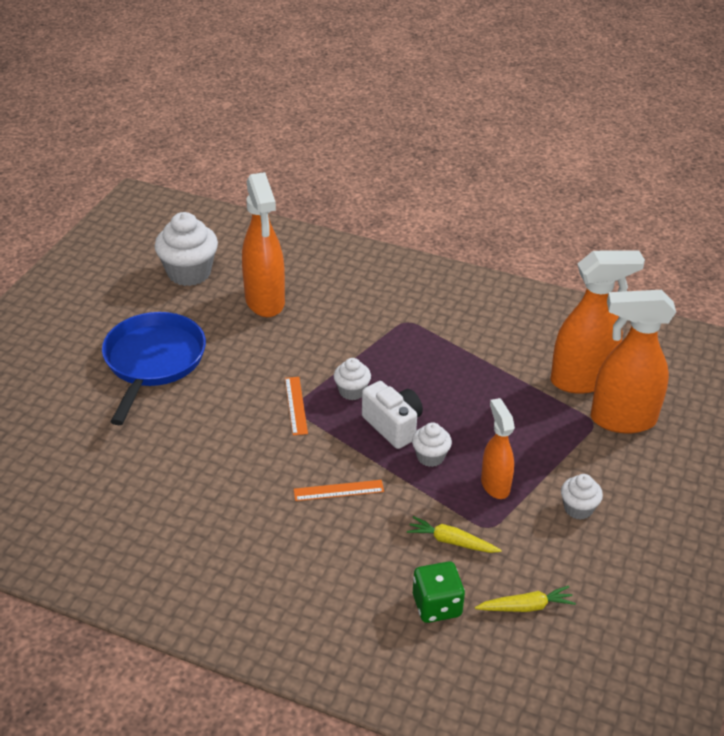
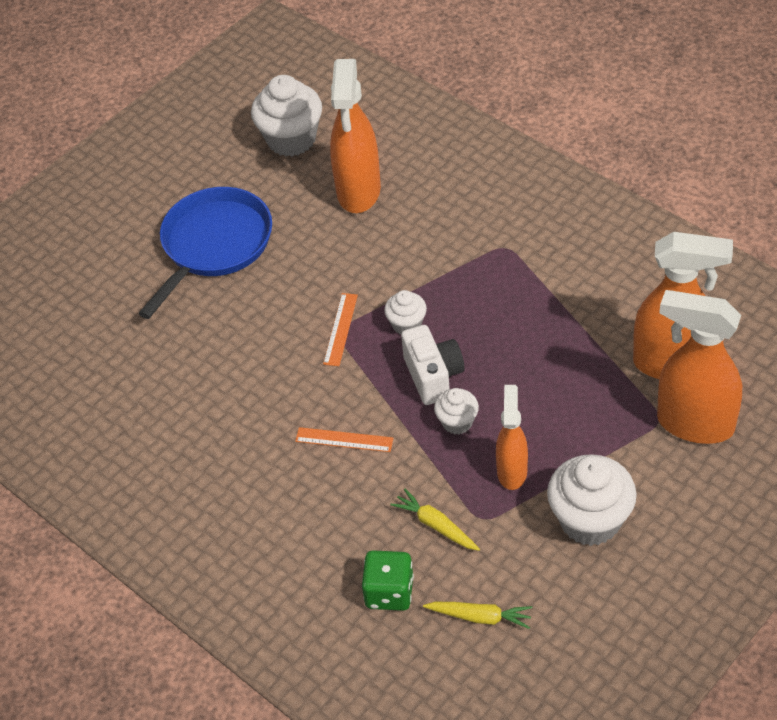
camera: 25 degrees right, 10 degrees up
white cupcake [561,474,603,520] -> white cupcake [547,454,637,546], size x1.86

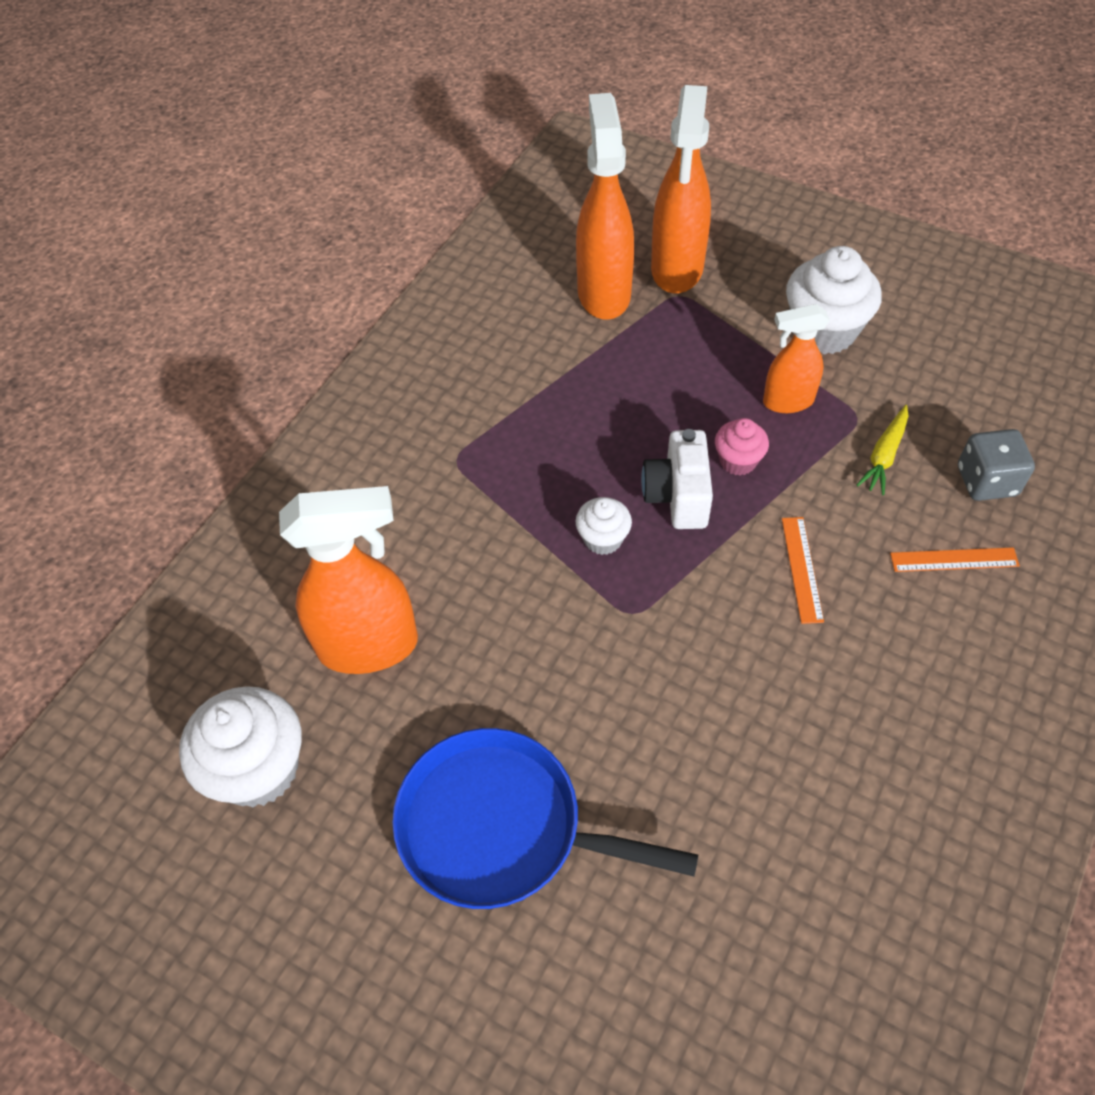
camera: 105 degrees left, 5 degrees up
orange ruler [323,293,358,366] -> orange ruler moved to [890,547,1020,572]
green dice [362,550,414,611] -> grey dice [958,429,1035,501]
white camera [401,325,465,405] -> white camera turned 60 degrees counterclockwise [641,429,713,529]
yellow carrot [423,602,532,629] -> none
white cupcake [434,388,479,435] -> pink cupcake [715,418,769,476]

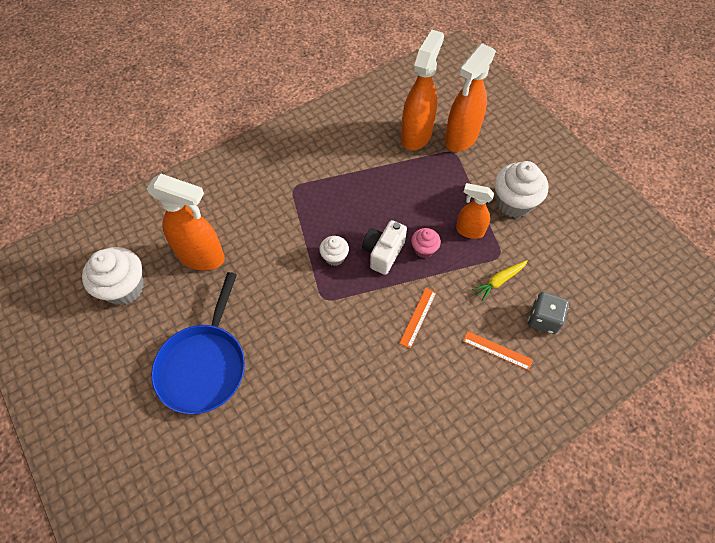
camera: 25 degrees right, 5 degrees up
blue pan [392,728,698,909] -> blue pan turned 120 degrees counterclockwise [151,272,245,414]

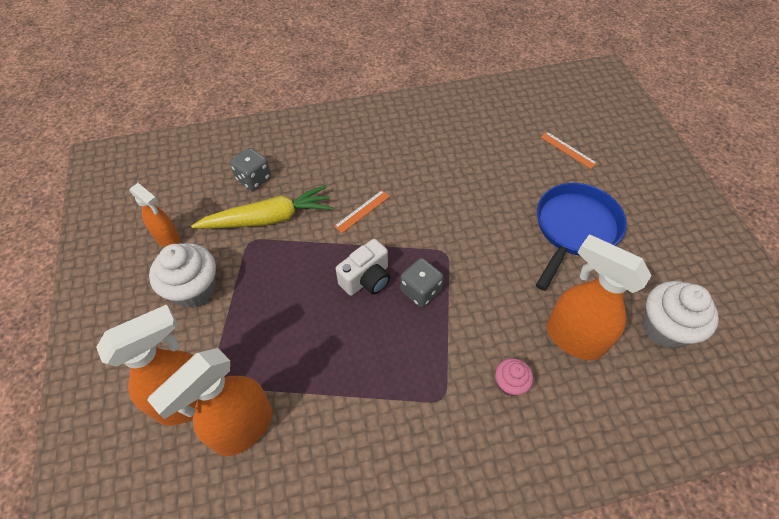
camera: 160 degrees left, 5 degrees down
white cupcake [319,236,349,266] -> grey dice [400,258,443,307]
pink cupcake [411,228,441,258] -> pink cupcake moved to [495,358,533,396]
orange spray bottle [456,183,494,239] -> orange spray bottle moved to [129,183,180,247]
orange ruler [463,331,533,370] -> orange ruler moved to [541,132,597,169]
yellow carrot [472,260,528,301] -> yellow carrot [191,185,333,229], size x2.00

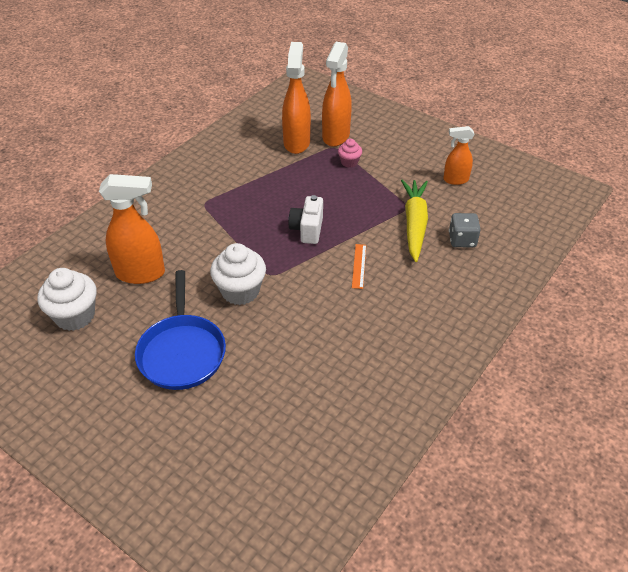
camera: 140 degrees right, 10 degrees down
white cupcake [149,243,216,308] -> white cupcake moved to [210,243,266,305]
yellow carrot [191,185,333,229] -> yellow carrot turned 150 degrees clockwise [401,179,428,262]
grey dice [400,258,443,307] -> none
pink cupcake [495,358,533,396] -> pink cupcake moved to [338,139,362,168]
orange ruler [541,132,597,169] -> none

